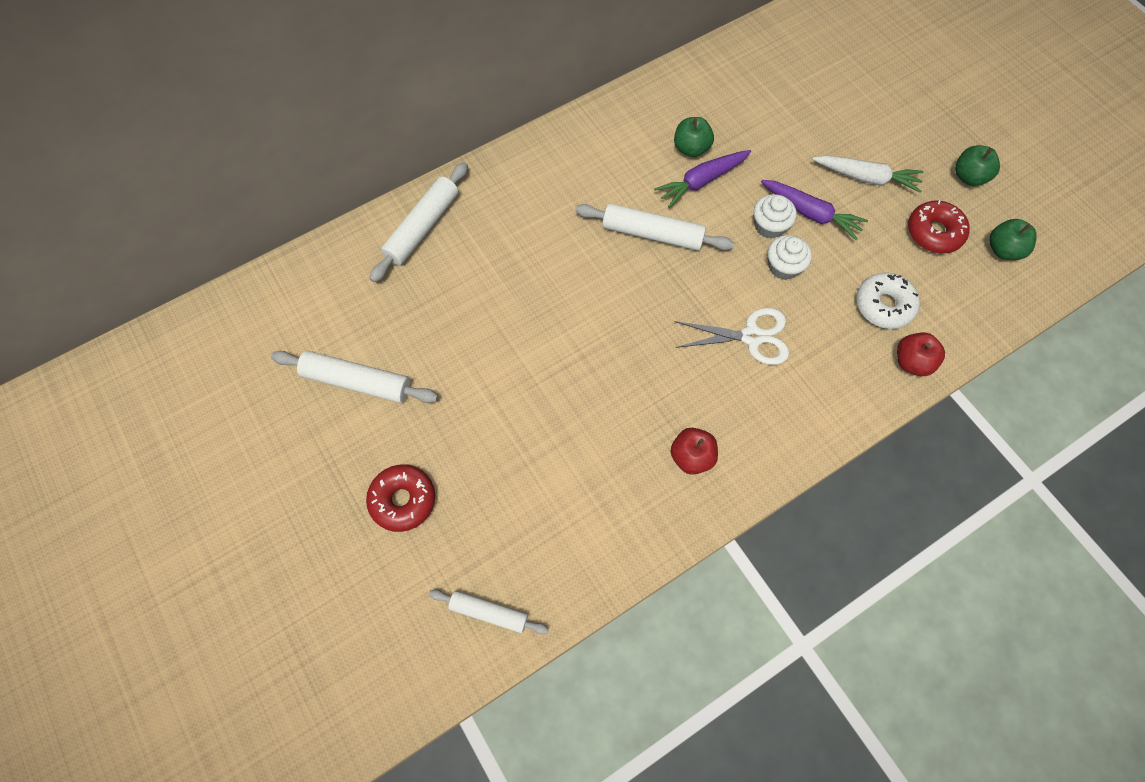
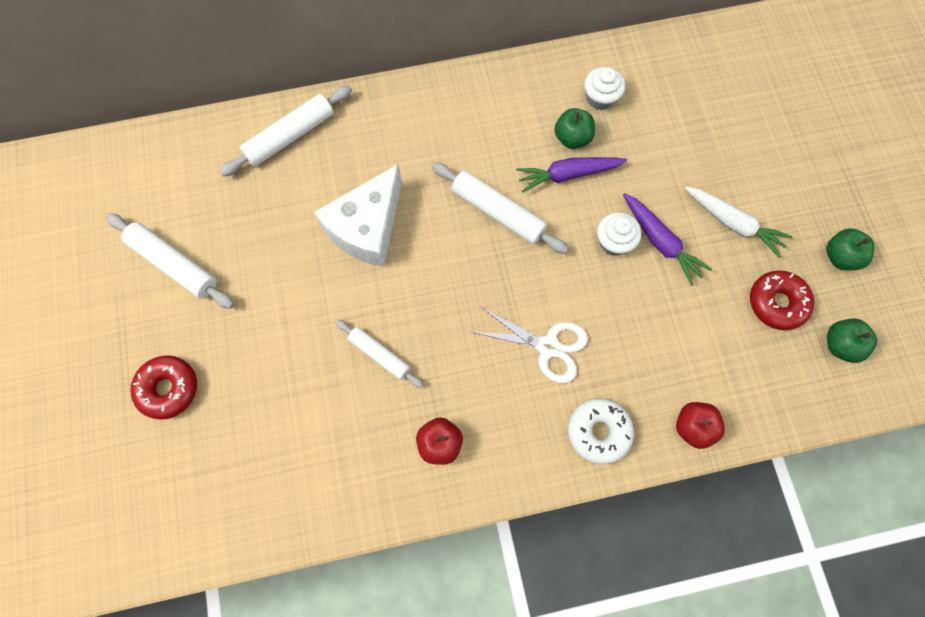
camera: 20 degrees right, 5 degrees up
white rolling pin [429,590,549,634] -> white rolling pin moved to [335,319,423,388]
white cupcake [768,235,812,280] -> white cupcake moved to [584,67,625,110]
white donut [856,272,920,329] -> white donut moved to [568,398,634,464]
none -> white cheese [314,164,402,267]

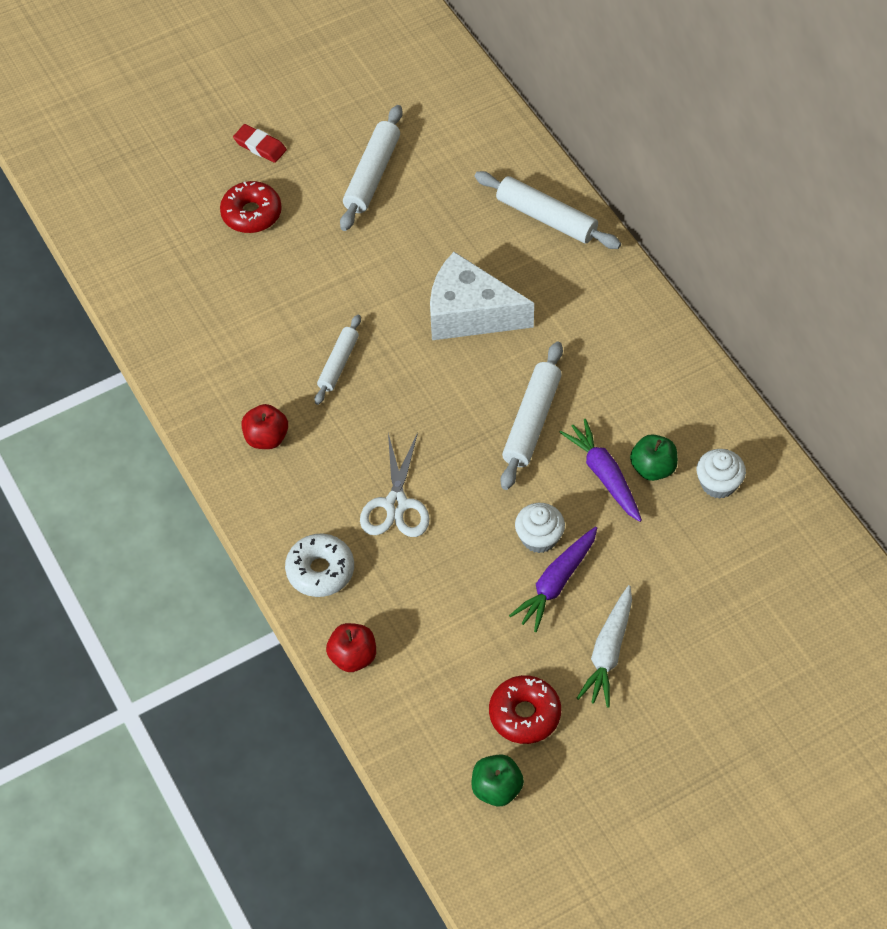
camera: 75 degrees right, 15 degrees down
green apple [826,228,874,270] -> none
none -> red eraser [233,124,287,163]

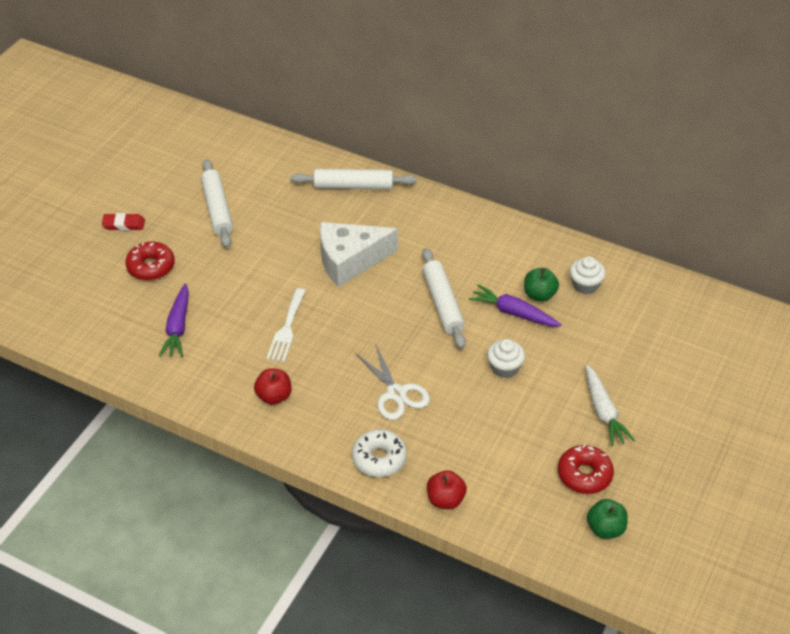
camera: 35 degrees left, 10 degrees down
white rolling pin [315,315,361,405] -> white fork [267,288,306,362]
purple carrot [509,526,597,632] -> purple carrot moved to [159,284,189,357]

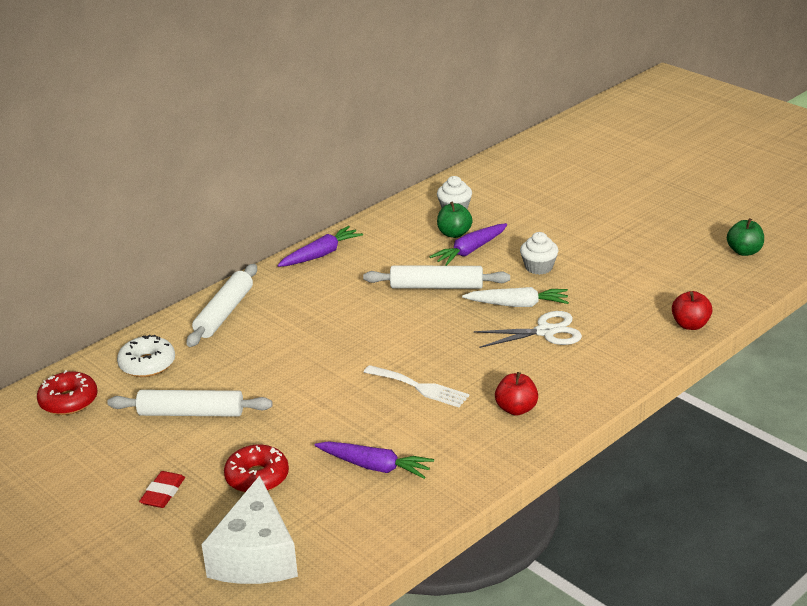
camera: 70 degrees left, 15 degrees down
white cheese [320,222,398,287] -> white cheese moved to [202,476,298,584]
white donut [352,429,407,477] -> white donut moved to [117,335,175,377]
red donut [558,445,614,494] -> red donut moved to [37,370,98,415]
white carrot [586,365,635,446] -> white carrot moved to [462,287,569,307]
none -> purple carrot [277,226,363,267]

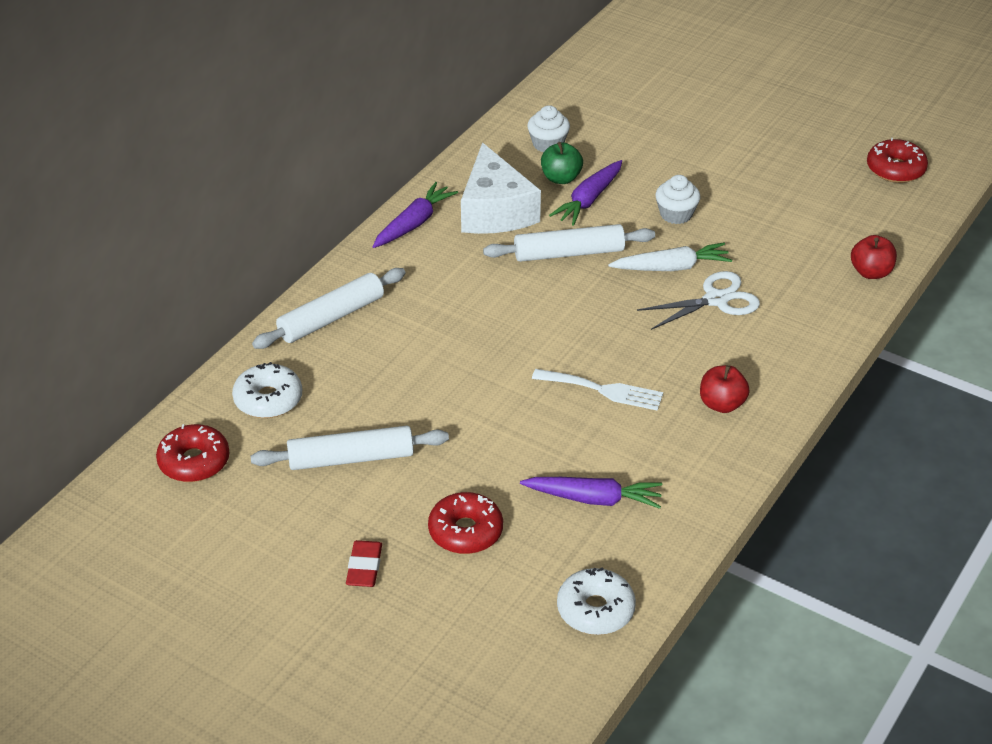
camera: 15 degrees left, 10 degrees up
white rolling pin [186,264,257,347] -> white rolling pin turned 45 degrees clockwise [252,268,406,349]
white cheese [202,476,298,584] -> white cheese moved to [461,143,541,234]
green apple [727,218,764,256] -> red donut [867,138,928,183]
none -> white donut [557,567,636,635]

